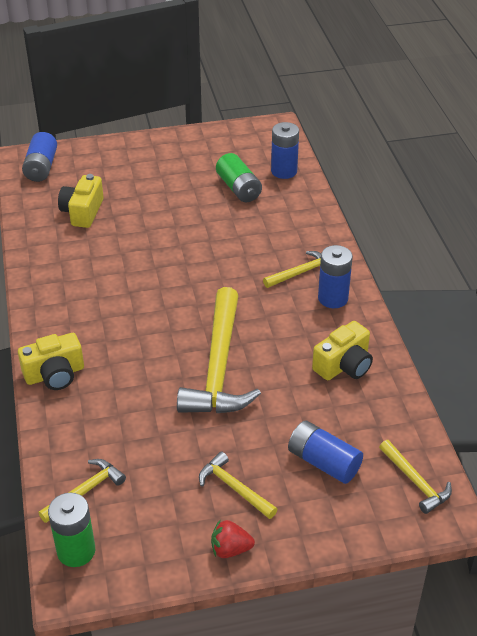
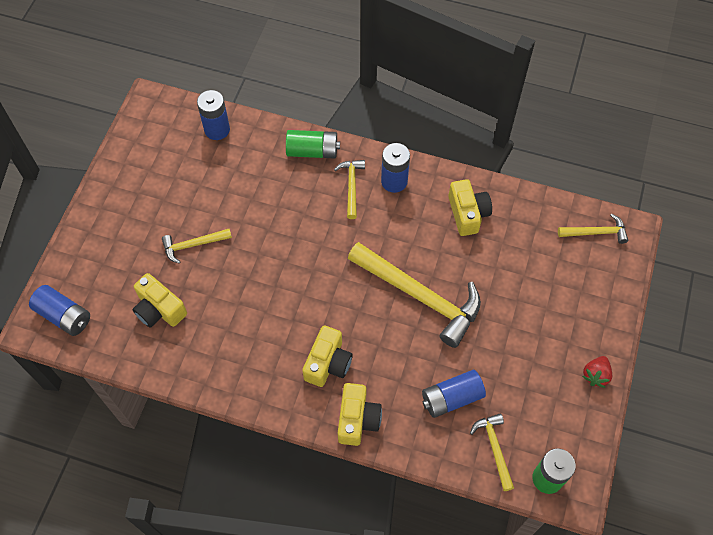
camera: 60 degrees left, 20 degrees up
yellow hammer [199,452,278,519] -> yellow hammer moved to [162,229,232,264]
green battery [216,153,262,202] -> green battery moved to [286,130,340,159]
blue battery [288,421,363,484] -> blue battery moved to [422,370,486,418]
none -> yellow camera [302,325,353,387]

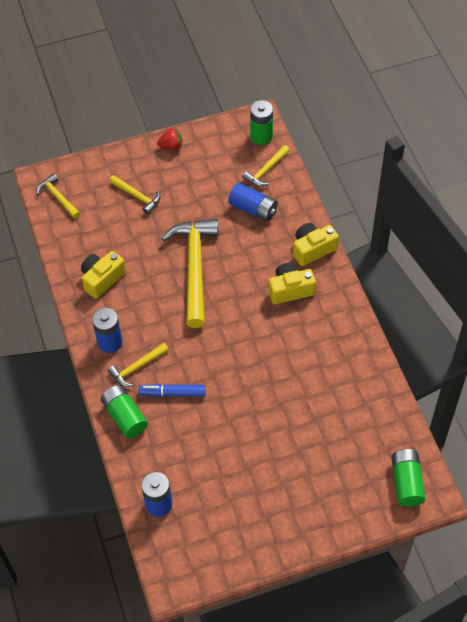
camera: 125 degrees left, 5 degrees down
blue battery [29,285,90,336] -> green battery [392,449,426,506]
yellow camera [133,273,187,328] -> none
yellow hammer [162,229,232,264] -> yellow hammer moved to [109,175,161,214]
none -> blue marker [139,384,206,397]

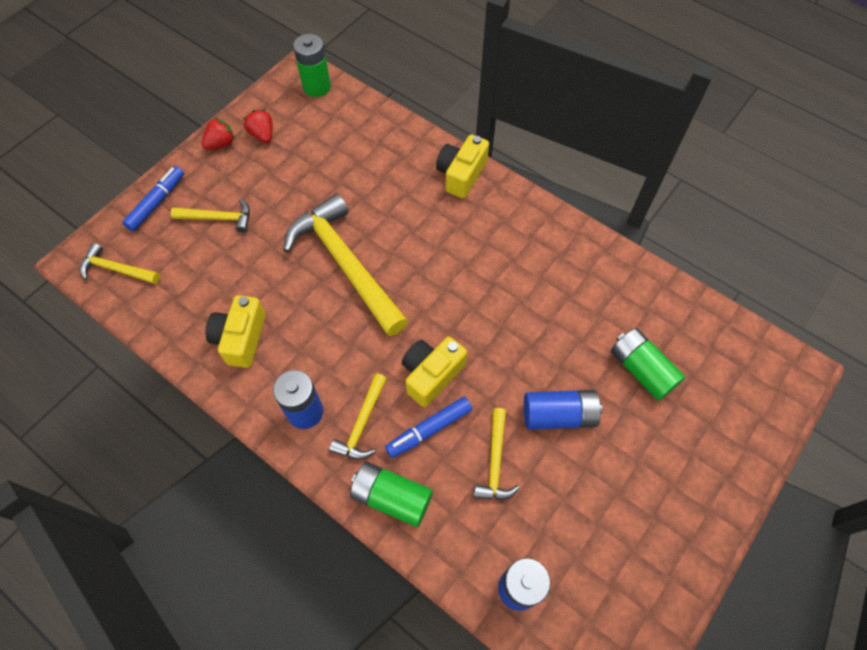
camera: 35 degrees left, 5 degrees up
blue battery [228,183,278,222] -> blue battery moved to [524,390,602,430]
yellow hammer [242,145,290,187] -> yellow hammer moved to [474,408,520,500]
yellow camera [269,263,316,304] -> yellow camera moved to [402,337,467,407]
green battery [392,449,426,506] -> green battery moved to [611,328,685,401]
none -> blue marker [122,166,184,231]
none -> red strawberry [243,109,273,143]

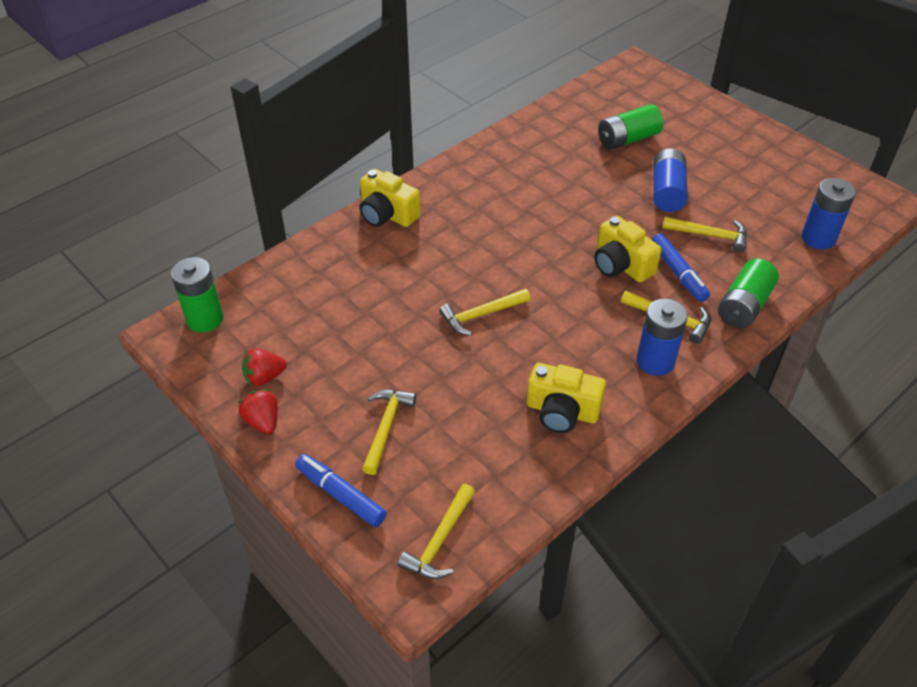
camera: 80 degrees left, 15 degrees down
yellow hammer [284,194,408,336] -> yellow hammer [439,289,530,335], size x0.49

